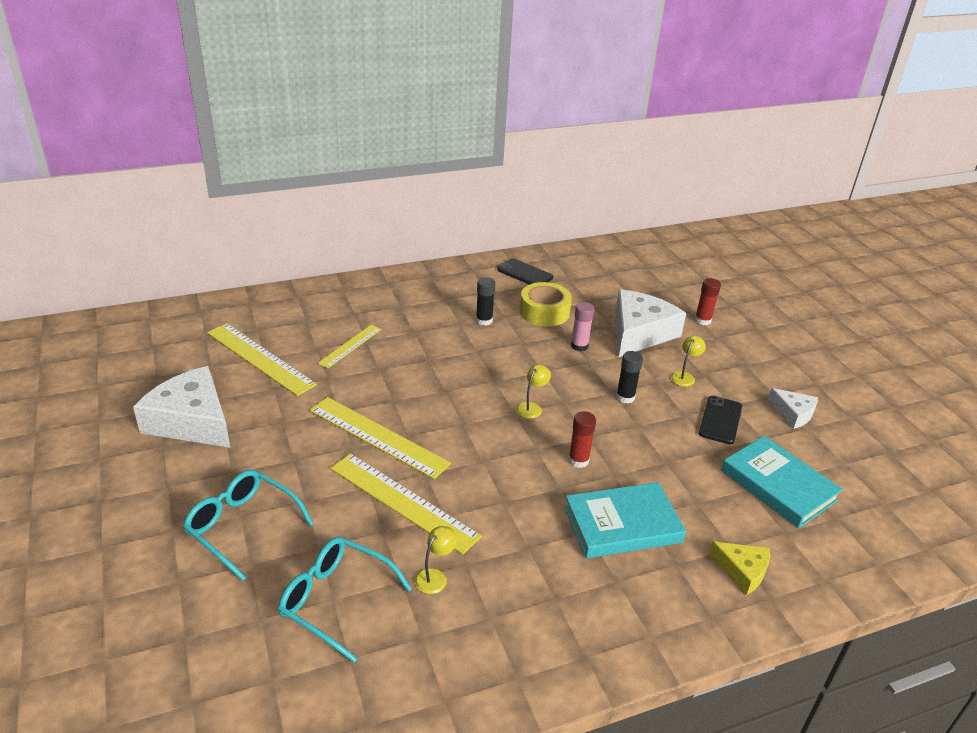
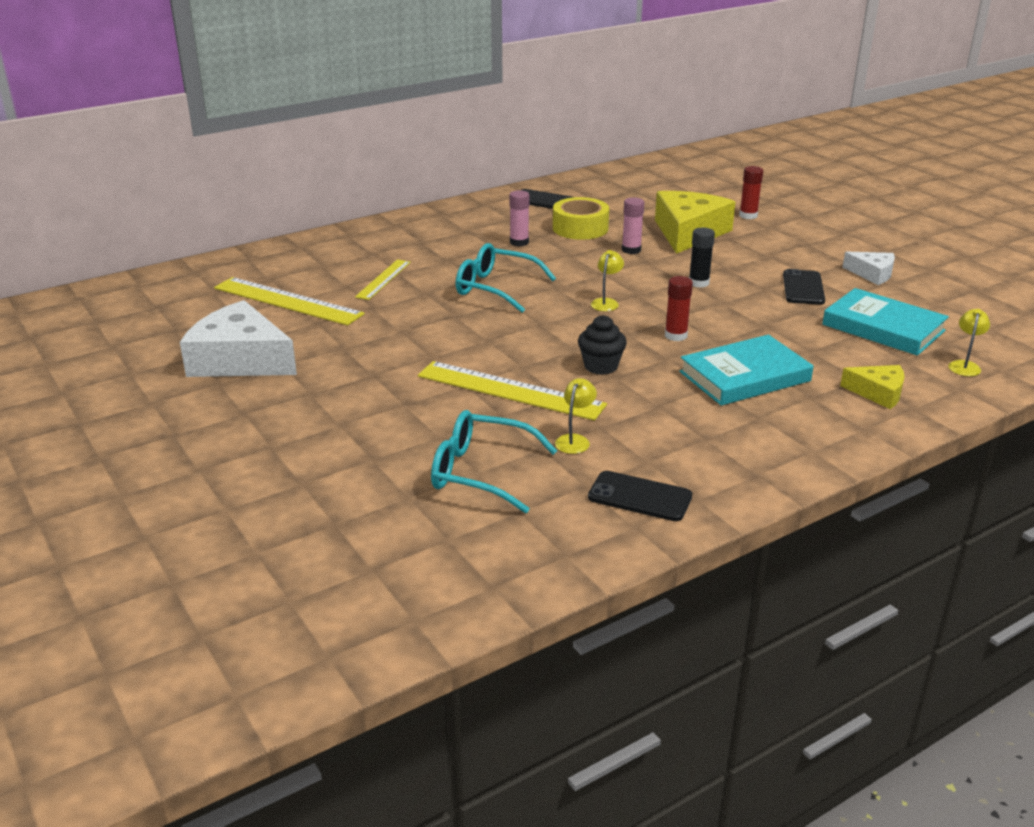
camera: 10 degrees left, 5 degrees down
turquoise glasses [183,470,314,581] -> turquoise glasses moved to [456,243,556,313]
yellow ruler [310,397,451,479] -> none
black glue stick [476,277,495,326] -> pink glue stick [509,190,530,246]
white cheese [615,289,686,357] -> yellow cheese [655,191,735,254]
yellow lamp [671,335,706,387] -> yellow lamp moved to [948,309,990,376]
none -> black cupcake [578,315,627,375]
none -> black phone [588,471,692,521]

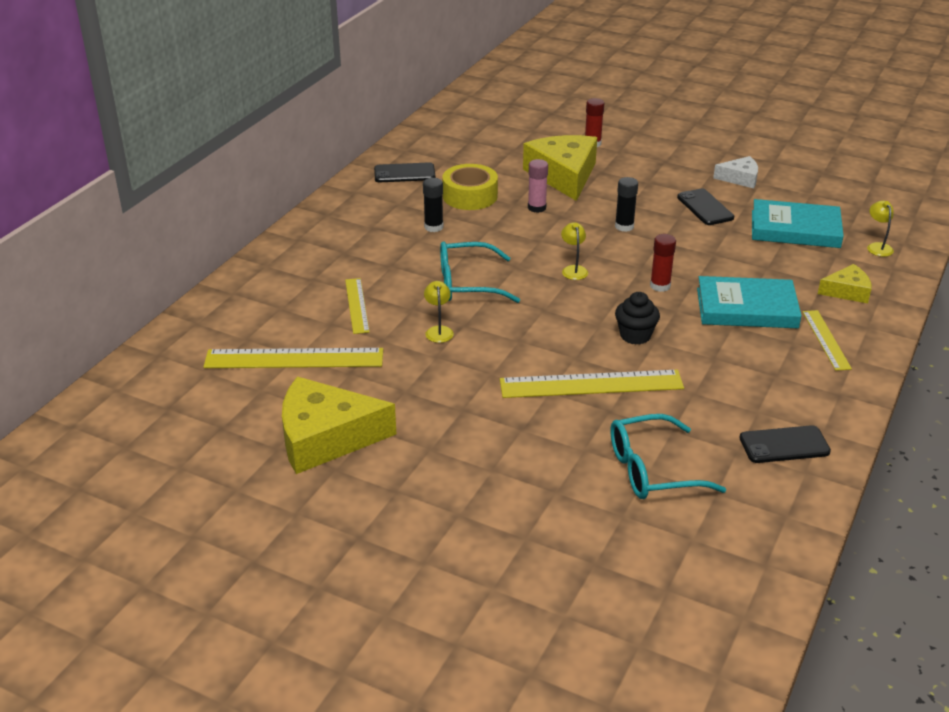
camera: 30 degrees left, 5 degrees up
white cheese [180,300,297,377] -> yellow cheese [282,377,396,474]
pink glue stick [509,190,530,246] -> black glue stick [423,178,443,232]
yellow lamp [555,378,597,454] -> yellow lamp moved to [424,281,454,343]
turquoise book [679,335,814,406] -> turquoise book turned 60 degrees clockwise [697,276,802,328]
none -> yellow ruler [802,310,852,371]

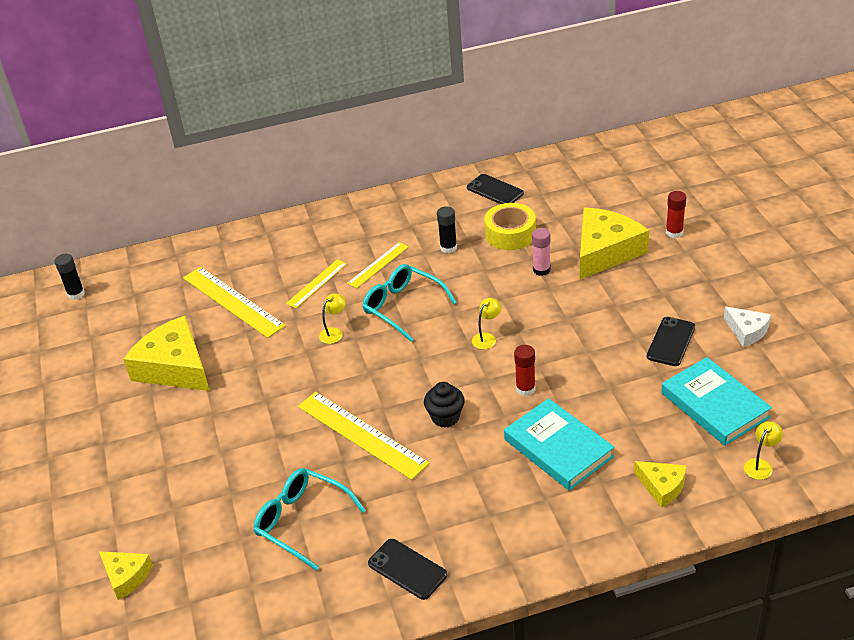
camera: 50 degrees right, 5 degrees up
black glue stick [615,177,638,232] -> black glue stick moved to [55,254,85,300]
yellow ruler [802,310,852,371] -> yellow ruler moved to [347,242,409,288]
none -> yellow cheese [99,551,153,600]

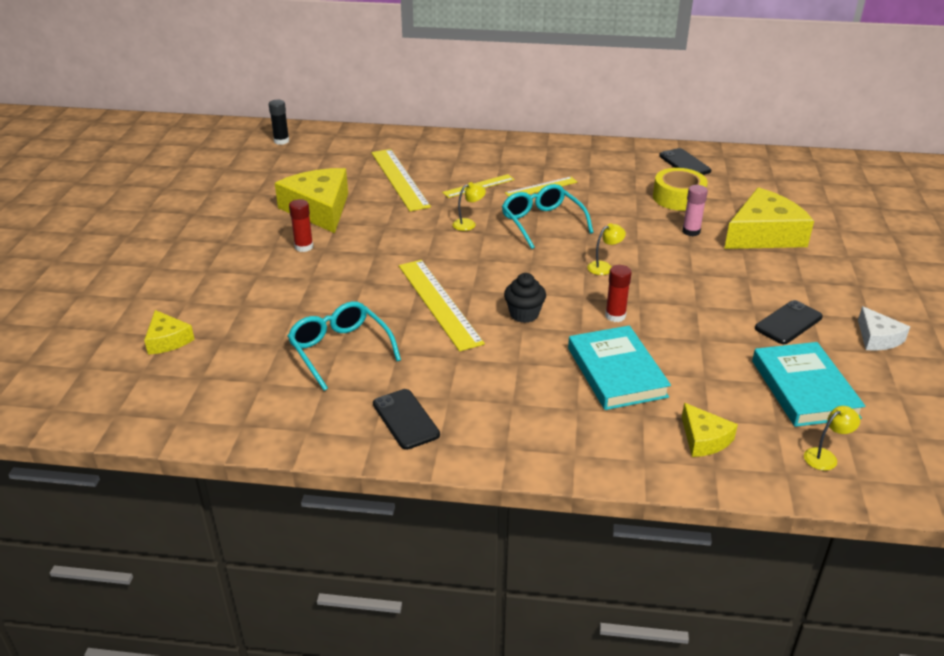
camera: 20 degrees right, 5 degrees down
black glue stick [437,206,457,253] -> none
red glue stick [666,191,686,238] -> red glue stick moved to [289,199,313,252]

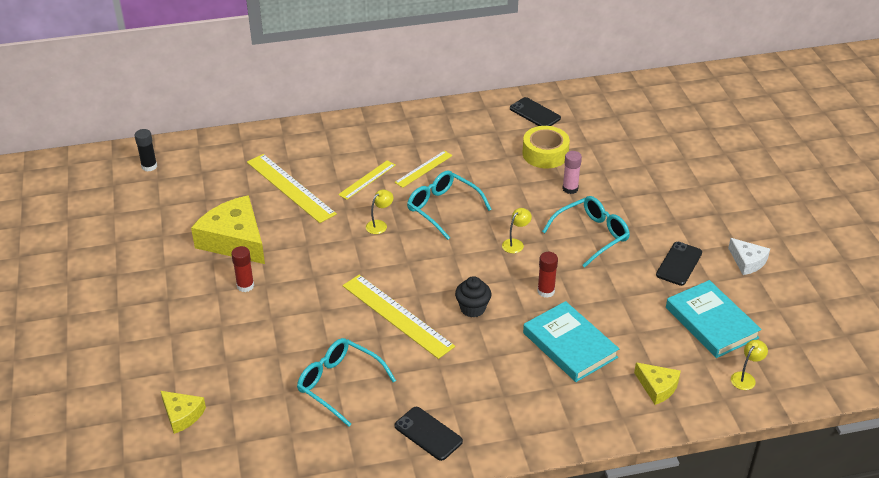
camera: 20 degrees left, 5 degrees up
yellow cheese [724,187,814,249] -> none
none -> turquoise glasses [542,196,630,268]

